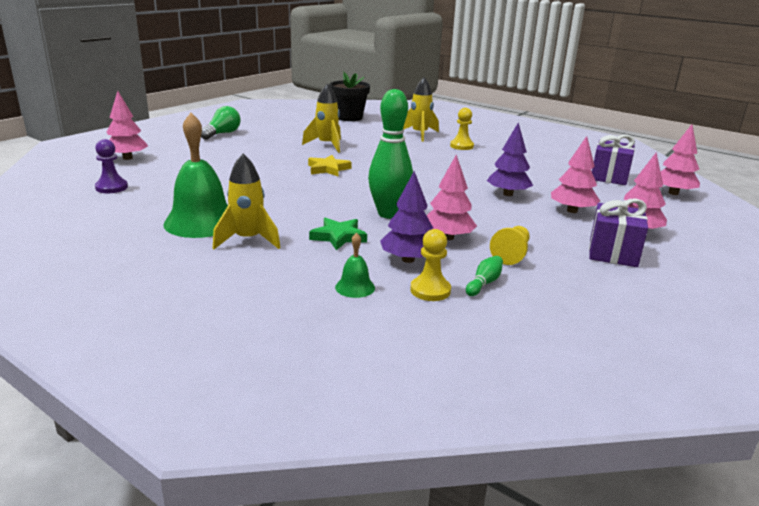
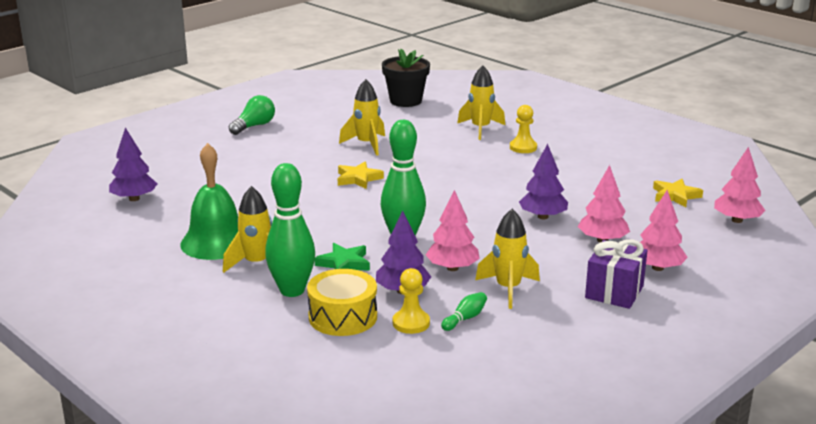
camera: 10 degrees right, 0 degrees up
purple pawn [95,139,128,193] -> purple tree [109,128,157,201]
pink tree [107,91,148,160] -> none
green bell [335,233,375,298] -> yellow drum [307,269,377,336]
yellow pawn [490,226,530,265] -> yellow rocket [475,209,540,309]
purple gift [592,135,635,185] -> yellow star [653,179,703,207]
none -> green bowling pin [265,163,315,297]

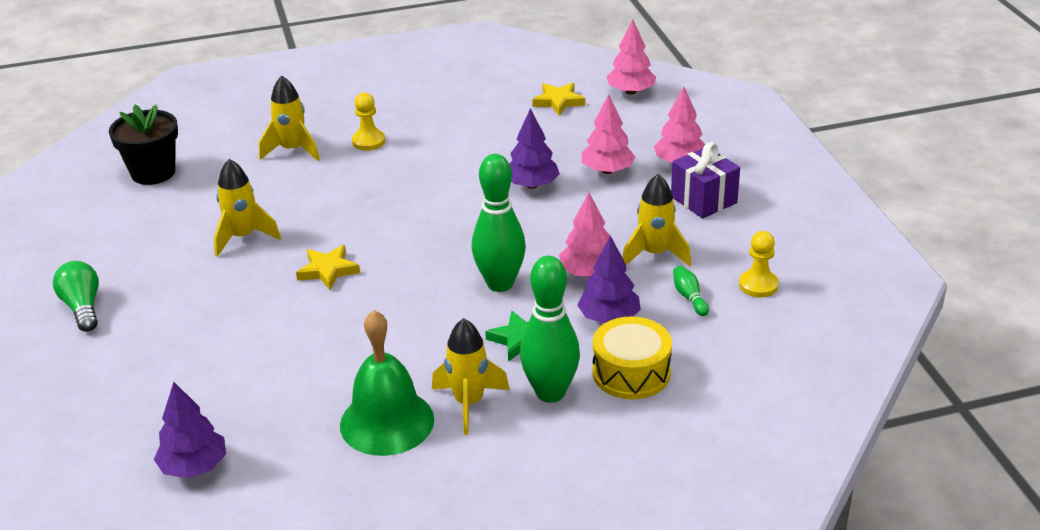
camera: 60 degrees left, 10 degrees up
yellow pawn [393,268,430,334] -> yellow pawn moved to [739,231,779,298]

